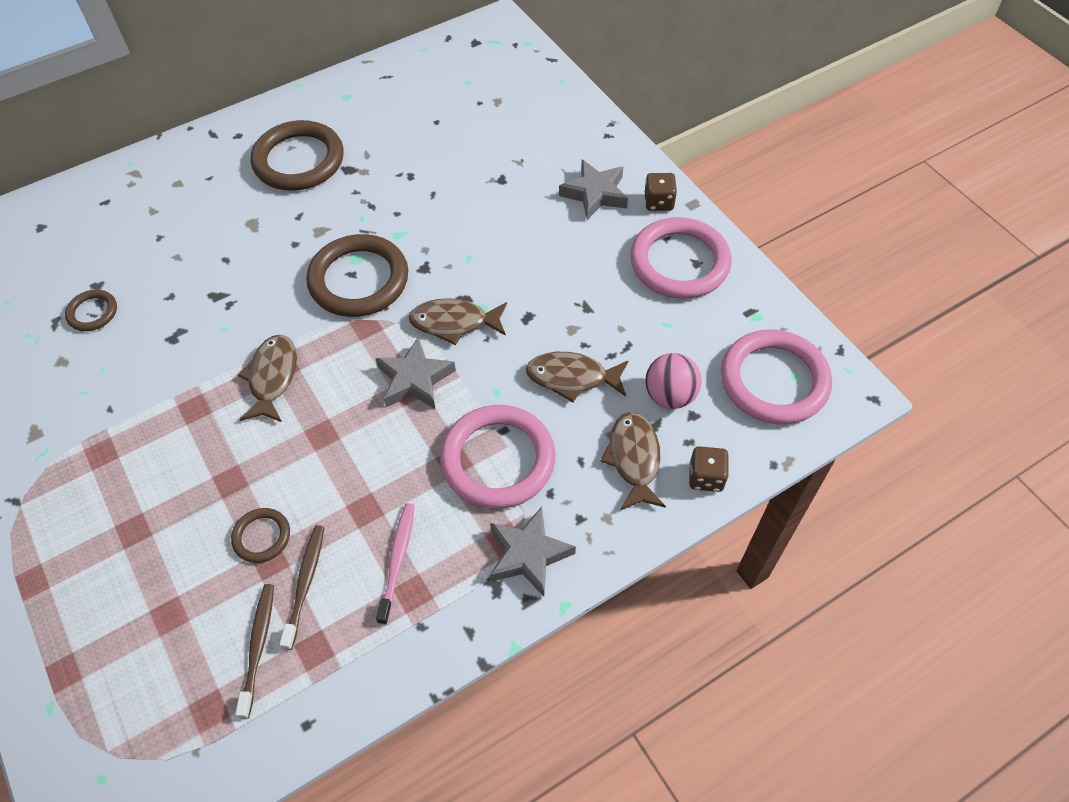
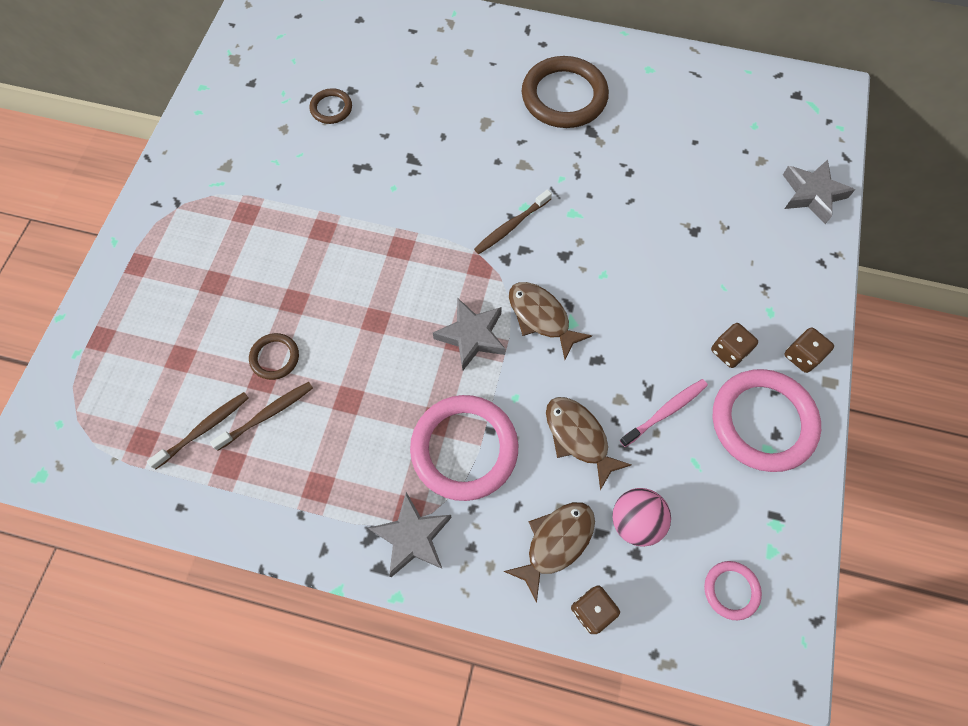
camera: 45 degrees right, 10 degrees up
brown fish [238,335,297,422] -> none
brown ring [307,234,408,317] -> brown toothbrush [474,189,552,254]
pink toothbrush [376,503,415,625] -> pink toothbrush moved to [620,379,708,447]
grey star [559,160,628,220] -> grey star moved to [783,160,855,224]
pink ring [721,329,832,424] -> pink ring [704,561,762,620], size x0.49
none -> brown dice [711,323,758,368]

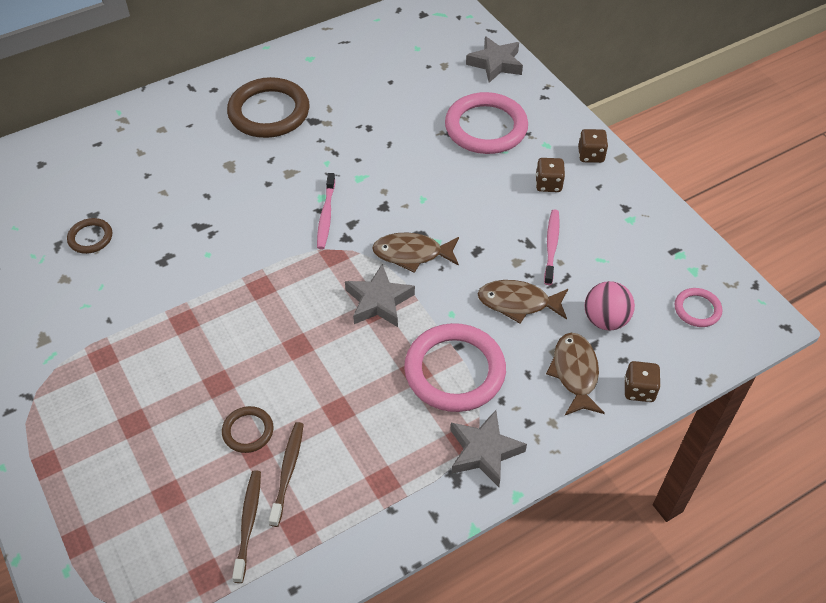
camera: 45 degrees left, 15 degrees down
brown toothbrush [474,189,552,254] -> pink toothbrush [317,173,335,249]
pink ring [713,369,821,472] -> pink ring moved to [445,92,528,154]

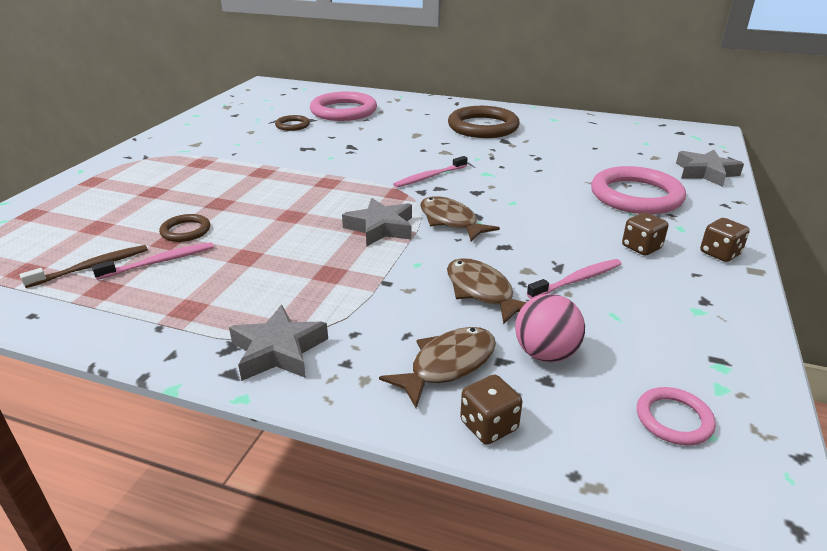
camera: 50 degrees right, 20 degrees down
brown toothbrush [269,422,304,527] -> pink toothbrush [92,242,214,280]
pink ring [404,323,506,412] -> pink ring moved to [310,92,377,121]

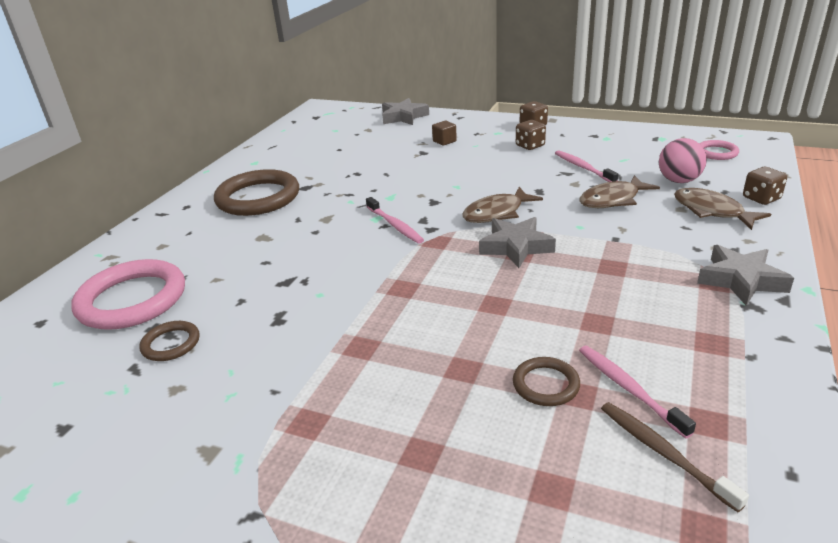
camera: 85 degrees left, 0 degrees up
pink ring [591,166,686,214] -> brown cube [432,121,457,146]

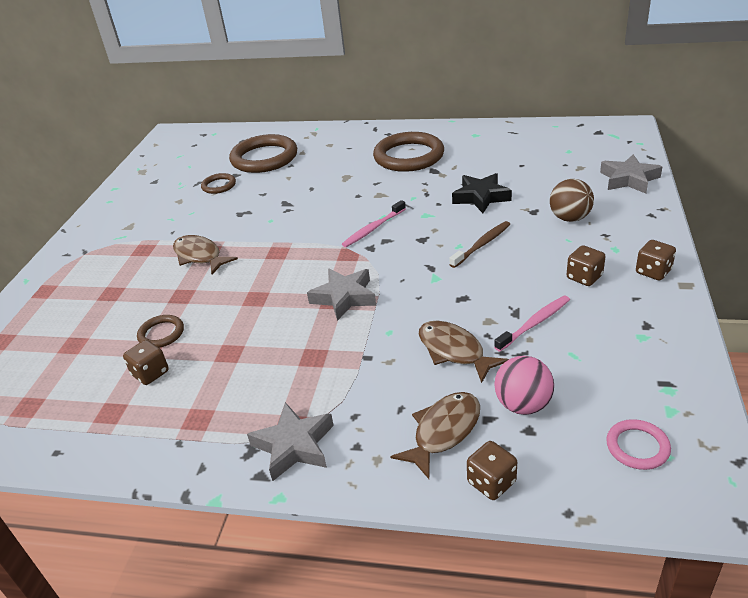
camera: 80 degrees right, 5 degrees up
pink ring [71,259,185,330] -> brown ring [229,134,297,173]
brown cube [432,121,457,146] -> brown ball [550,179,594,222]
brown fish [462,187,543,223] -> brown fish moved to [173,235,238,274]
pink toothbrush [579,346,696,439] -> brown dice [123,340,169,385]
brown toothbrush [601,402,749,512] -> brown toothbrush moved to [449,221,510,268]
none -> black star [452,173,512,213]

